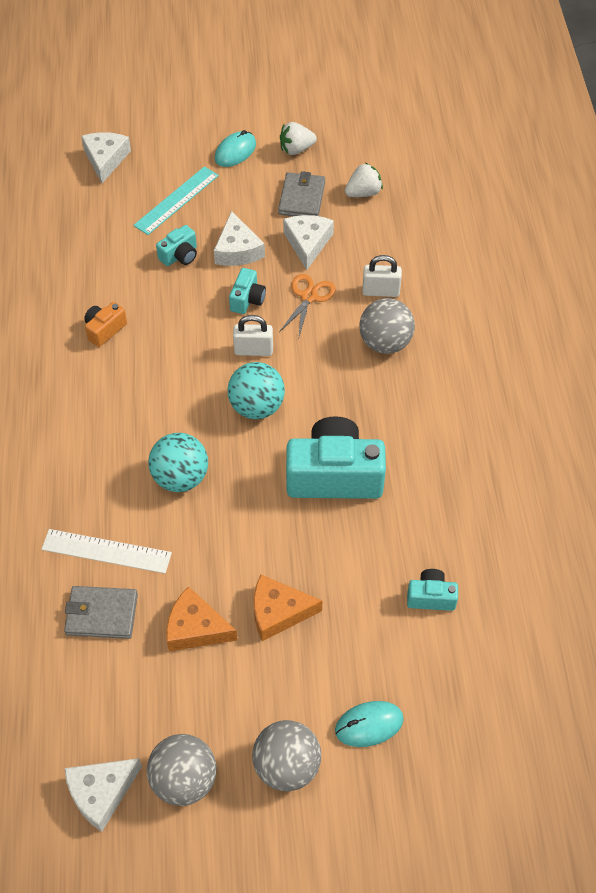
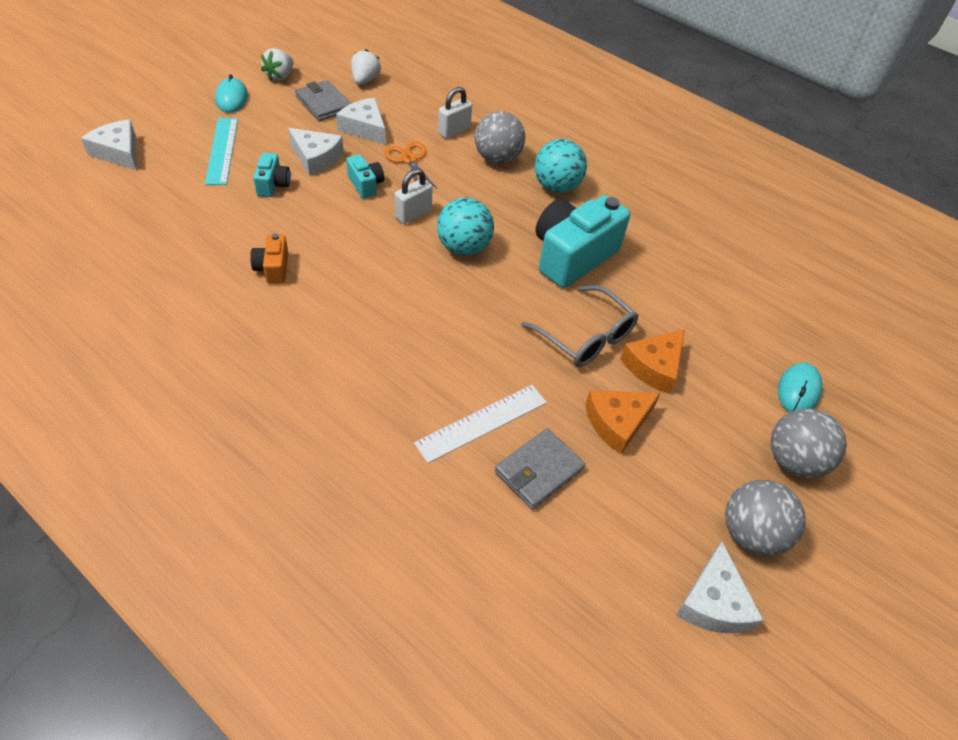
camera: 50 degrees left, 5 degrees down
turquoise ball [148,433,208,492] -> turquoise ball moved to [535,139,587,193]
turquoise camera [407,569,458,611] -> none
none -> grey glasses [521,285,638,367]

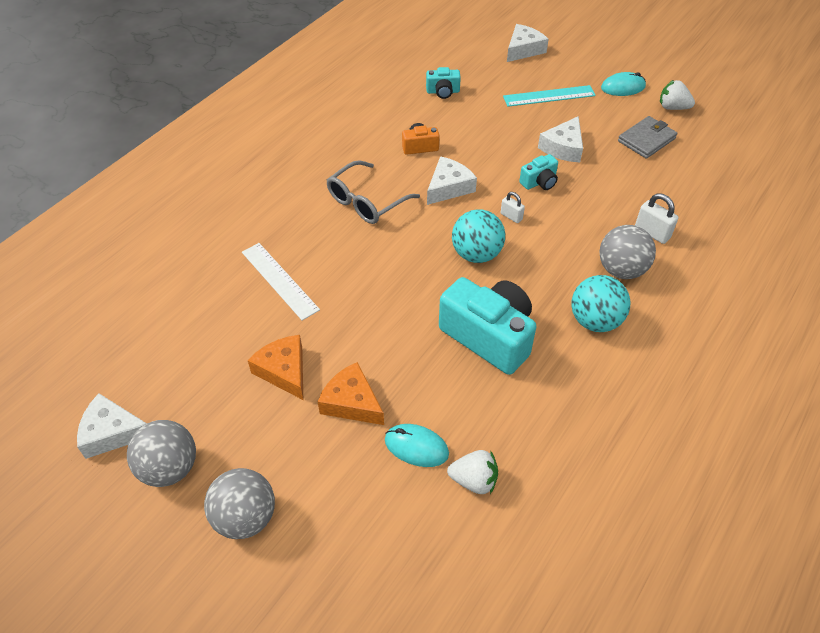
camera: 90 degrees right, 0 degrees up
turquoise camera [253,153,290,197] -> turquoise camera moved to [426,67,461,99]
white cheese [336,98,386,145] -> white cheese moved to [427,156,477,205]
white strawberry [351,49,381,85] -> white strawberry moved to [447,450,498,494]
orange scissors [384,142,437,188] -> none
white padlock [395,168,433,224] -> white padlock [501,192,525,223], size x0.64
grey wallet [495,428,585,510] -> none
grey glasses [521,285,638,367] -> grey glasses moved to [327,160,420,224]
turquoise mouse [778,363,822,412] -> turquoise mouse moved to [385,424,449,467]

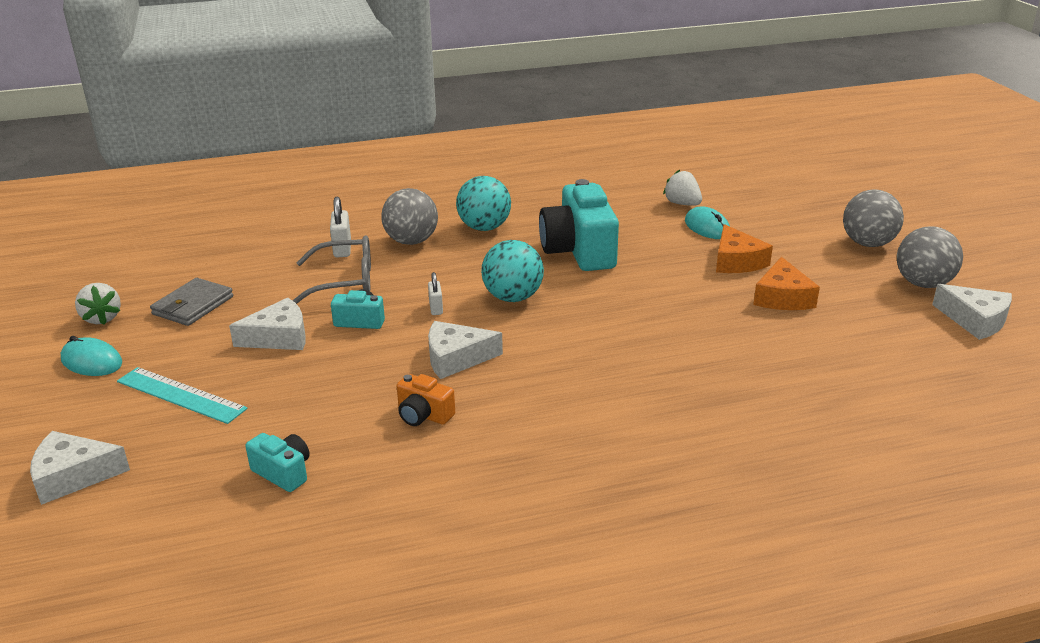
camera: 140 degrees left, 20 degrees down
white ruler [242,243,320,321] -> none
grey glasses [327,160,420,224] -> grey glasses moved to [292,235,371,304]
grey wallet [618,116,678,159] -> grey wallet turned 60 degrees counterclockwise [150,278,233,326]

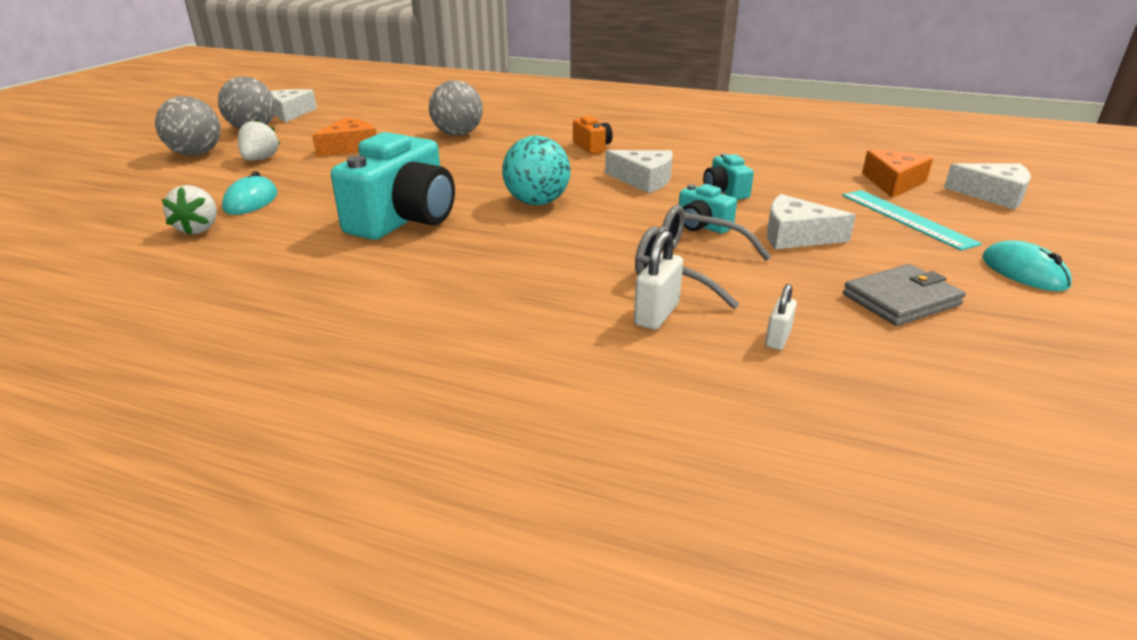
camera: 145 degrees left, 0 degrees up
white strawberry [75,283,121,325] -> white strawberry moved to [238,119,280,161]
turquoise camera [246,433,310,492] -> turquoise camera moved to [703,153,754,200]
grey ball [381,188,438,245] -> grey ball moved to [429,80,483,136]
orange camera [397,374,455,426] -> orange camera moved to [573,116,613,154]
white padlock [428,272,443,315] -> white padlock moved to [765,284,797,350]
turquoise ball [456,176,511,231] -> none
orange cheese [716,224,773,273] -> orange cheese moved to [862,150,933,198]

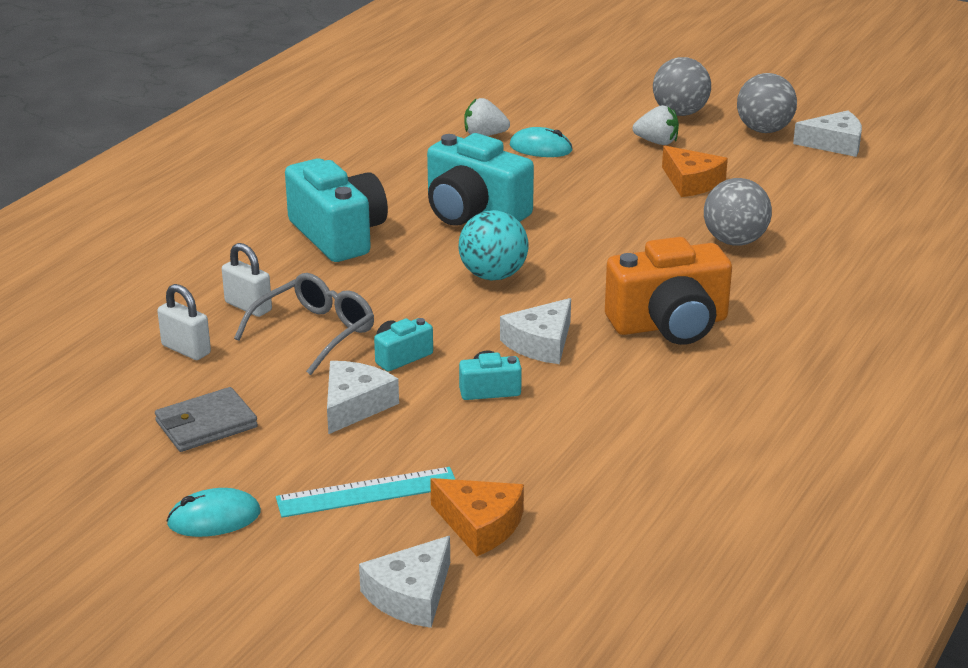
camera: 100 degrees right, 0 degrees up
orange camera [573,116,613,154] -> orange camera [605,237,732,345], size x2.11
white padlock [765,284,797,350] -> white padlock [157,284,211,360], size x1.55
grey wallet [843,264,966,326] -> grey wallet turned 75 degrees clockwise [155,387,258,452]
none -> turquoise camera [285,158,388,262]

